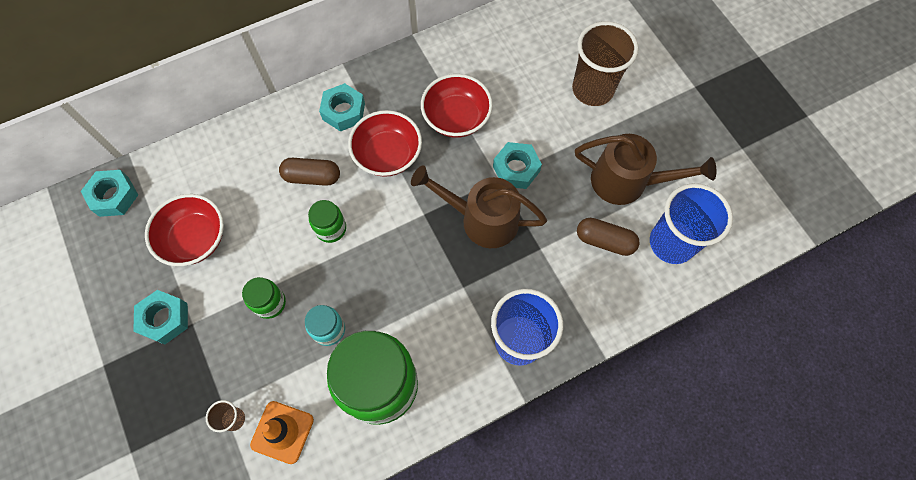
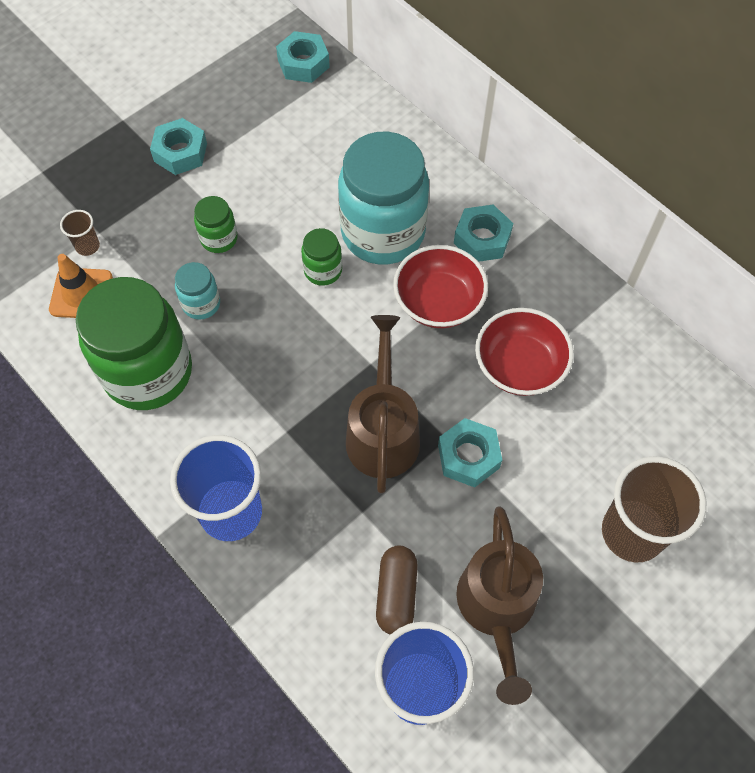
camera: 75 degrees right, 5 degrees down
red bowl [145,194,224,266] -> none
brown capsule [279,158,340,186] -> turquoise jar [338,132,429,265]

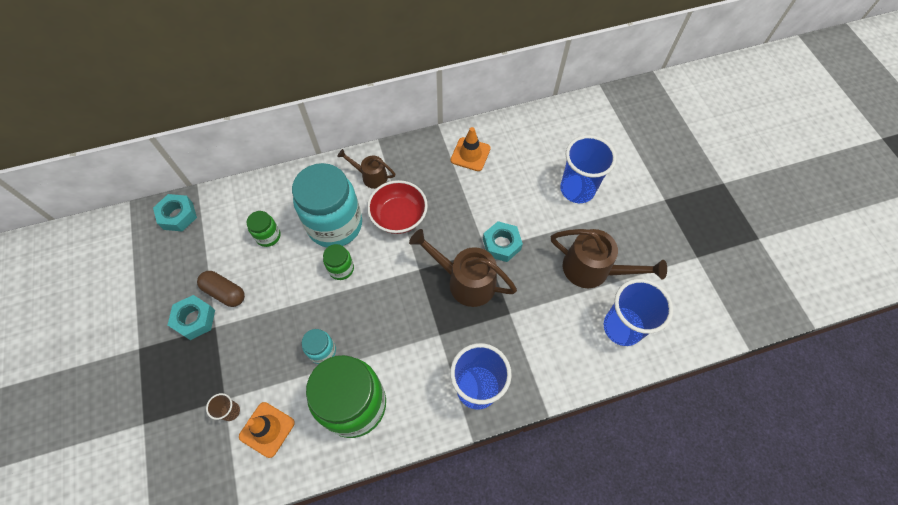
camera: 65 degrees left, 0 degrees up
green jar [194,196,238,253] -> green jar moved to [246,211,281,247]
brown capsule [376,545,418,635] -> brown capsule moved to [197,271,245,307]
turquoise nut [454,205,513,262] -> brown watering can [337,149,395,189]
red bowl [475,308,574,396] -> none
brown cup [602,456,706,563] -> blue cup [560,135,616,203]
none -> orange traffic cone [451,127,491,171]

